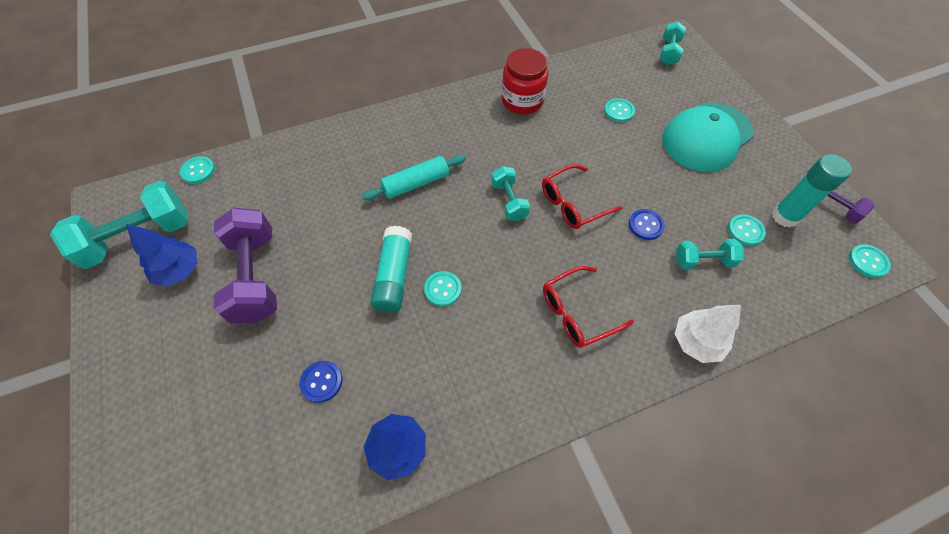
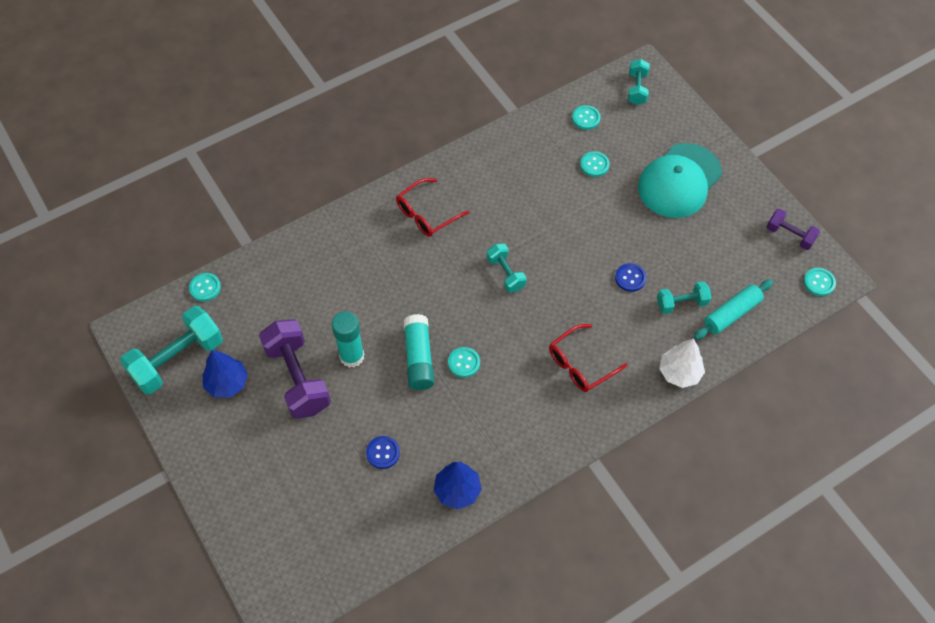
camera: 10 degrees left, 0 degrees up
turquoise rolling pin [362,155,466,201] -> turquoise rolling pin moved to [694,279,773,340]
red jar [502,48,549,114] -> none
red glasses [542,164,623,229] -> red glasses moved to [396,178,470,237]
turquoise button [728,214,766,246] -> turquoise button moved to [572,105,601,130]
turquoise glue stick [772,154,852,227] -> turquoise glue stick moved to [332,311,364,368]

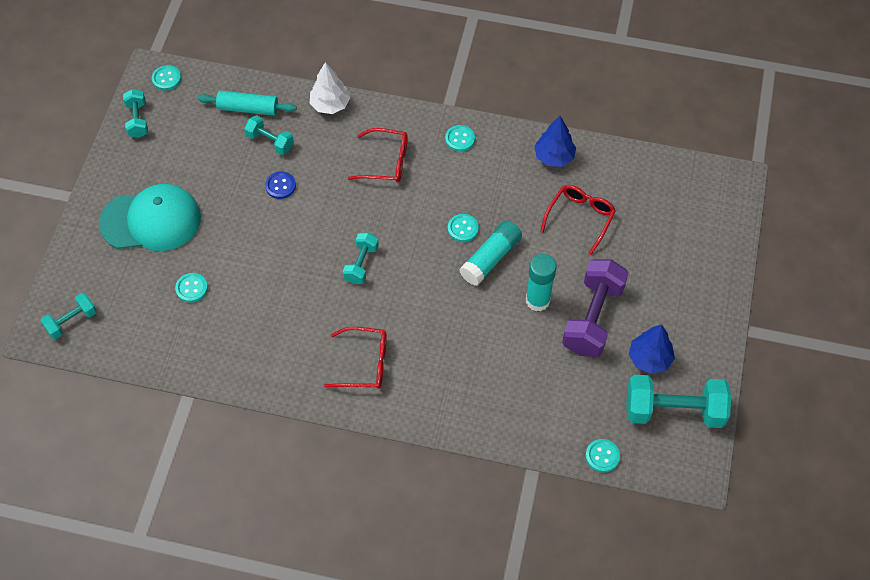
camera: 135 degrees left, 0 degrees up
blue button [366,436,400,469] -> red glasses [540,185,616,255]
turquoise button [572,105,601,130] -> turquoise button moved to [445,125,475,152]
purple dumbbell [767,209,820,250] -> turquoise dumbbell [123,89,148,138]

